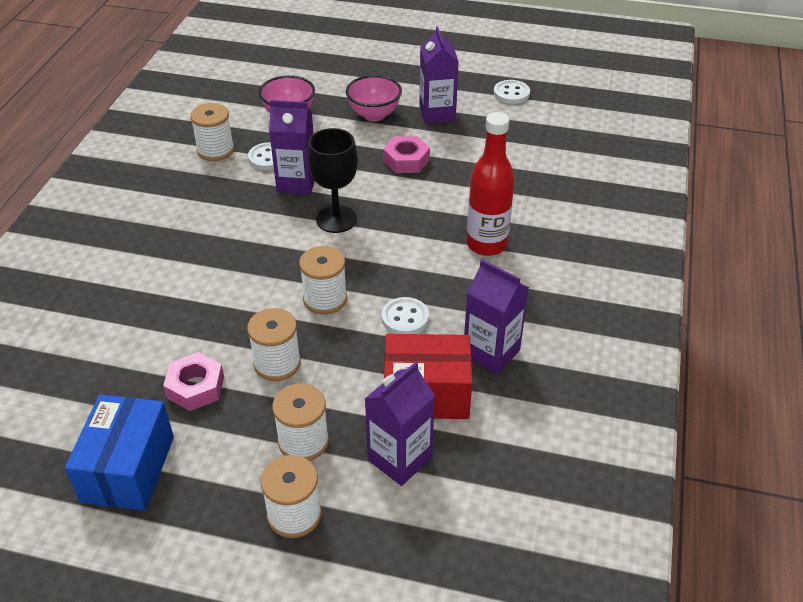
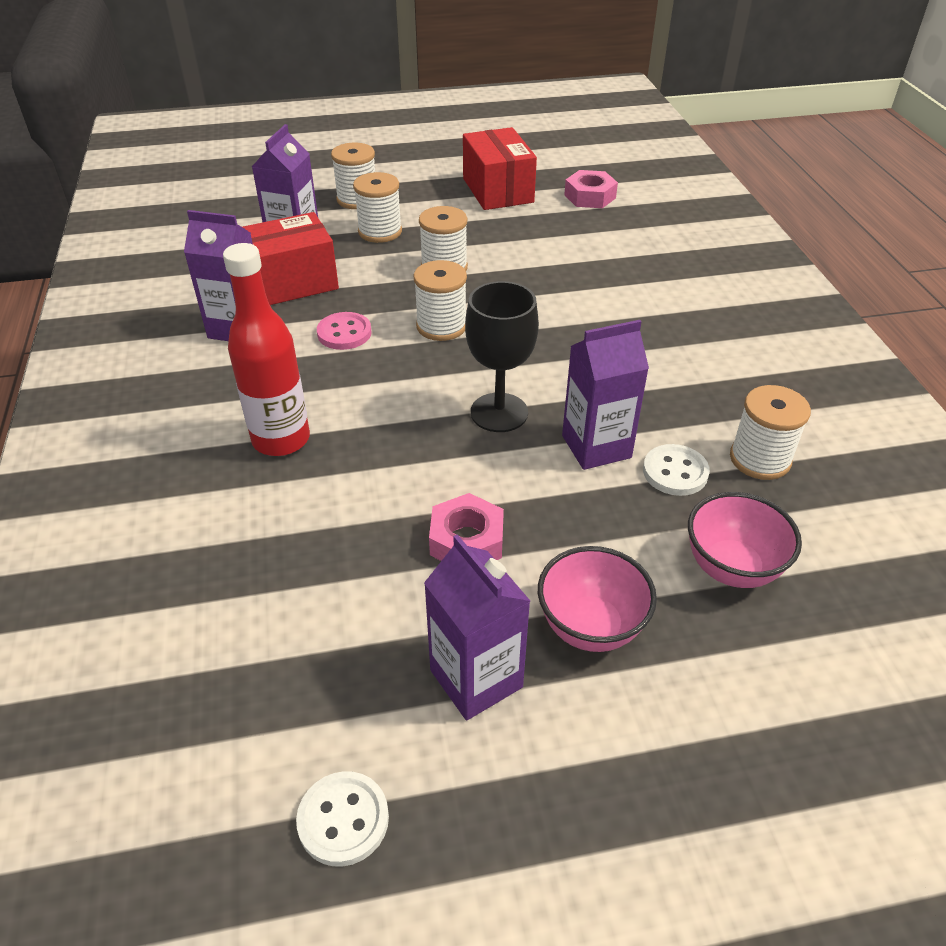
camera: 155 degrees right, 0 degrees up
blue box [65,394,174,511] -> red box [463,127,537,210]
pink nut [163,352,224,411] -> pink nut moved to [564,170,618,208]
white button [382,297,429,334] -> pink button [317,312,372,350]

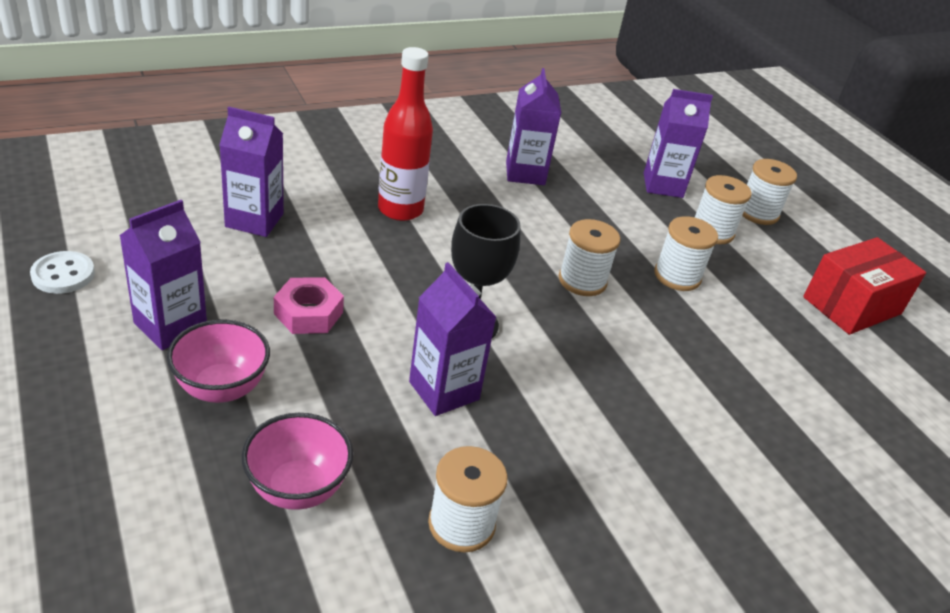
camera: 70 degrees right, 5 degrees down
red box [243,212,339,305] -> none
pink button [317,312,372,350] -> none
pink nut [564,170,618,208] -> none
white button [643,444,710,496] -> none
none -> purple carton [219,107,284,237]

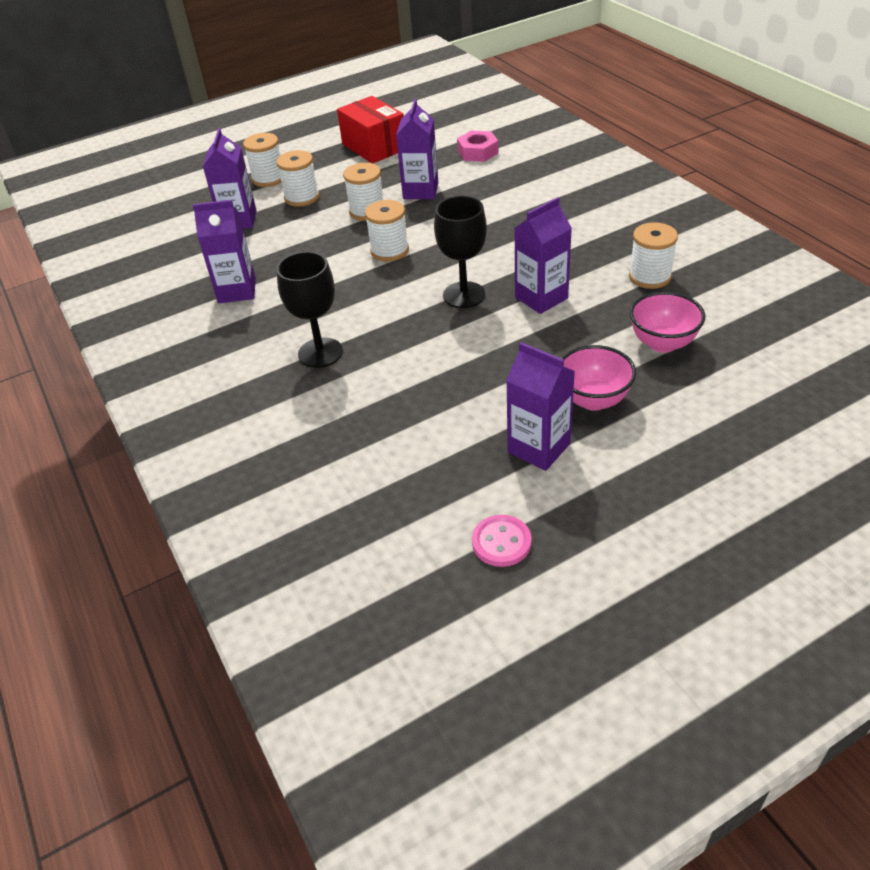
camera: 85 degrees left, 5 degrees up
white button [30,251,95,294] -> pink button [472,515,531,567]
purple carton [219,107,284,237] -> purple carton moved to [396,99,438,199]
pink nut [274,277,344,334] -> pink nut moved to [457,131,498,162]
red bottle [378,47,433,221] -> black goblet [276,251,343,368]

